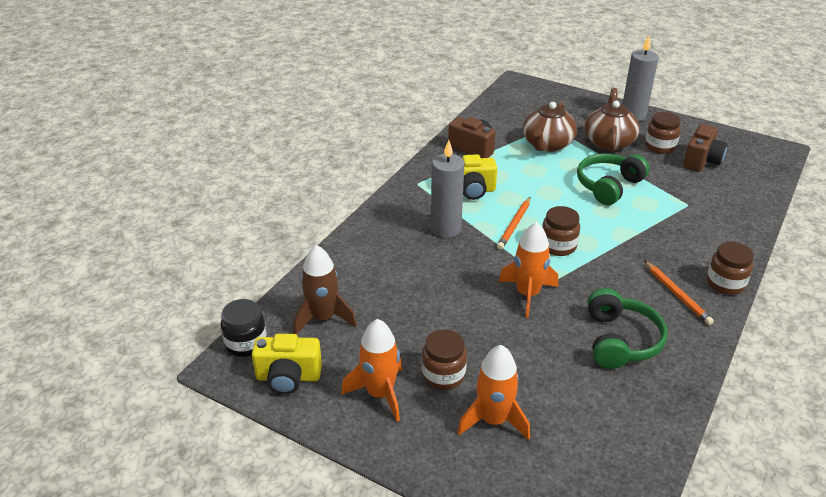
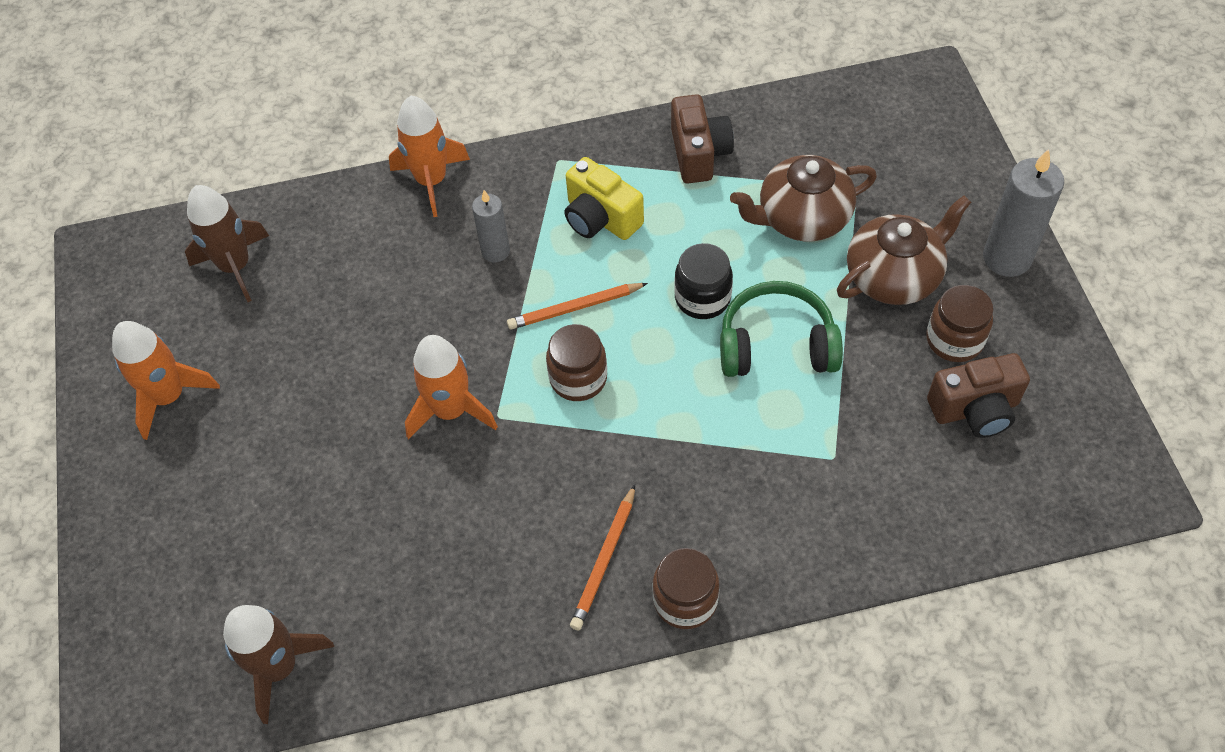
camera: 50 degrees right, 20 degrees up
black jar [221,299,267,357] -> black jar moved to [674,243,733,319]
yellow camera [252,334,322,394] -> none
brown jar [422,329,467,390] -> none
grey candle [431,140,464,238] -> grey candle [472,190,510,263], size x0.61
orange rocket [457,345,530,440] -> orange rocket moved to [389,96,470,217]
green headphones [588,288,668,369] -> none
none -> brown rocket [223,605,334,724]

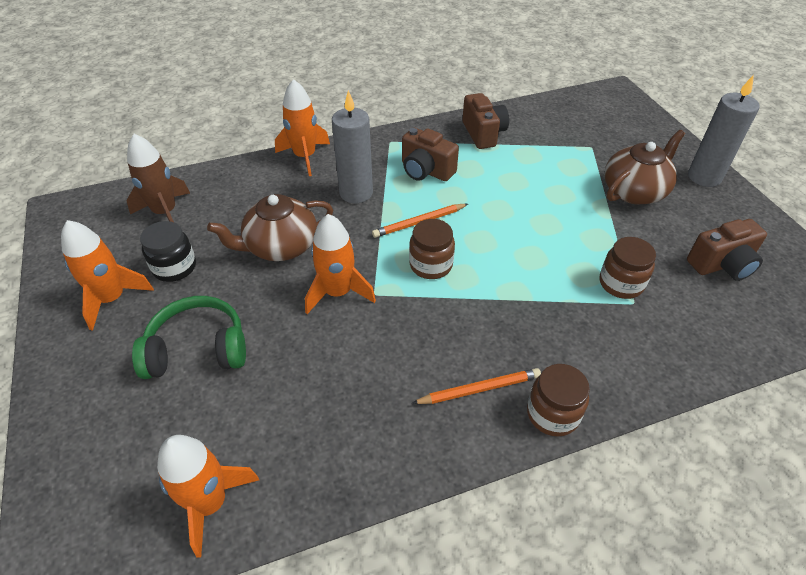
camera: 10 degrees left, 10 degrees down
brown rocket [223,605,334,724] -> orange rocket [157,435,259,558]
grey candle [472,190,510,263] -> grey candle [332,90,373,203], size x1.65
yellow camera [565,157,644,240] -> brown camera [402,128,459,181]
orange pencil [570,485,635,630] -> orange pencil turned 120 degrees counterclockwise [412,368,541,404]
black jar [674,243,733,319] -> black jar moved to [140,221,196,282]
green headphones [720,281,843,377] -> green headphones moved to [132,296,246,379]
brown teapot [730,155,877,241] -> brown teapot moved to [207,194,333,261]
brown jar [926,285,993,362] -> brown jar moved to [600,237,656,299]

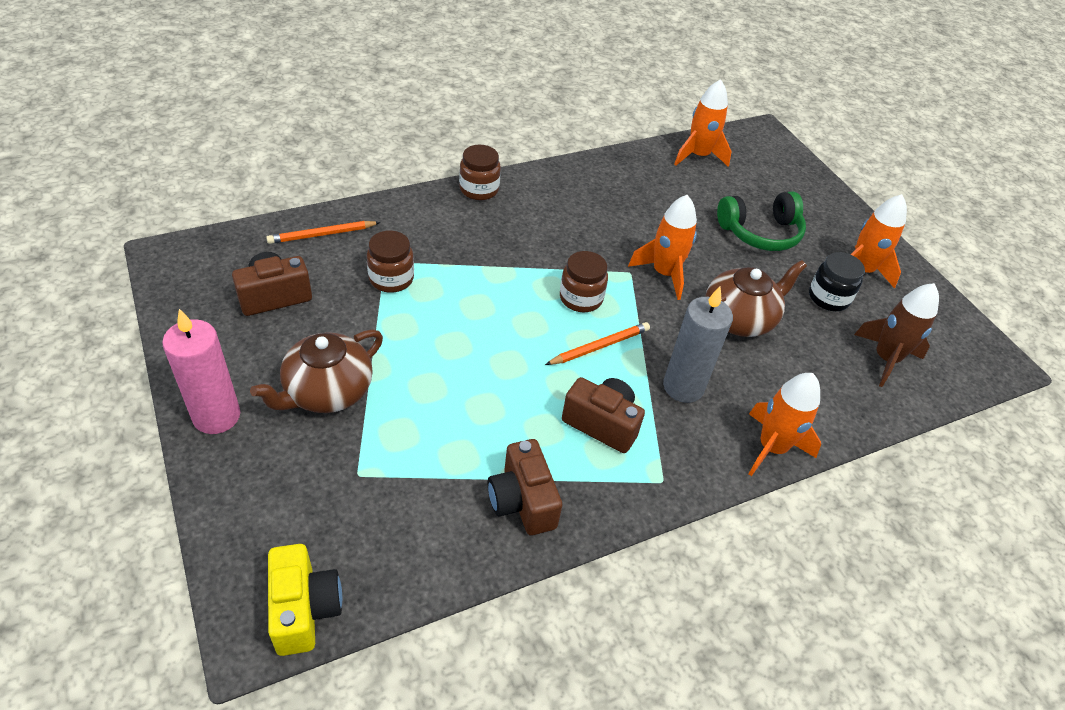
camera: 170 degrees right, 0 degrees up
orange pencil [412,368,541,404] -> orange pencil moved to [266,221,381,244]
grey candle [688,75,760,187] -> pink candle [162,309,240,434]
none -> yellow camera [268,544,342,656]

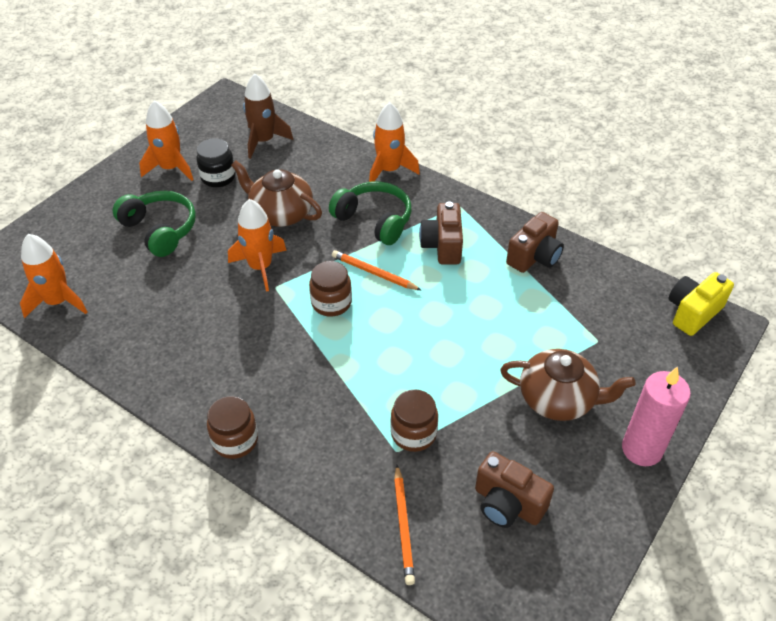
camera: 115 degrees left, 0 degrees up
orange pencil [266,221,381,244] -> orange pencil turned 45 degrees clockwise [394,465,415,585]
grey candle [663,286,733,403] -> green headphones [329,182,411,245]

